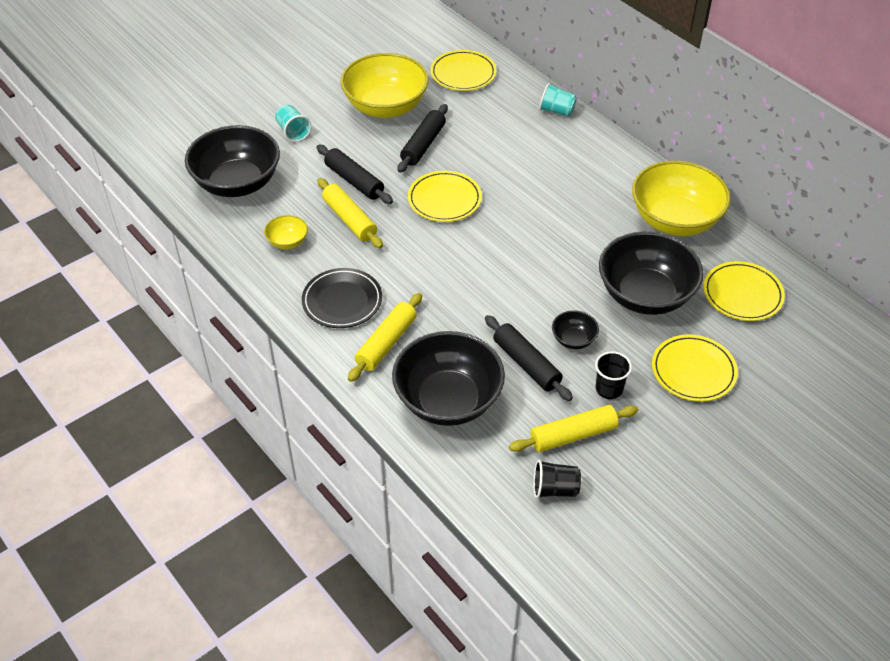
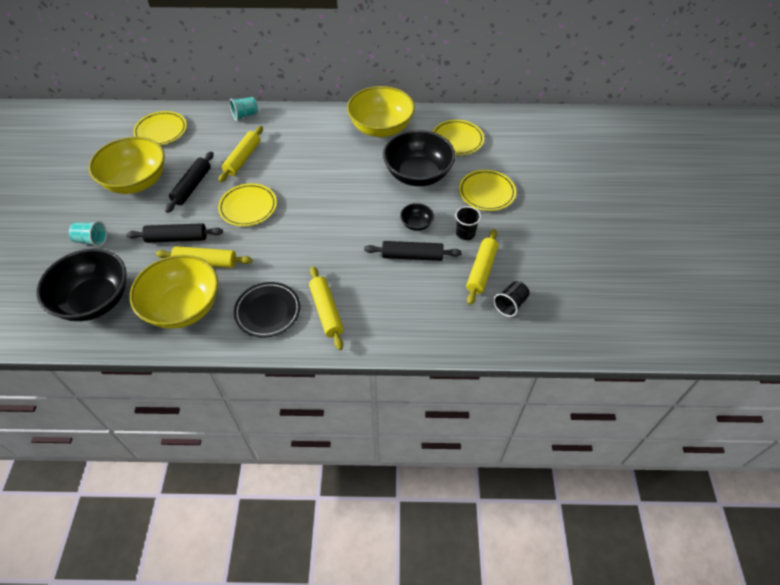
camera: 50 degrees left, 5 degrees up
yellow bowl [264,215,308,249] -> yellow bowl [130,255,218,329], size x2.25
black bowl [392,331,505,426] -> none
black rolling pin [398,104,448,173] -> black rolling pin turned 45 degrees clockwise [165,151,213,213]
none -> yellow rolling pin [218,126,263,182]

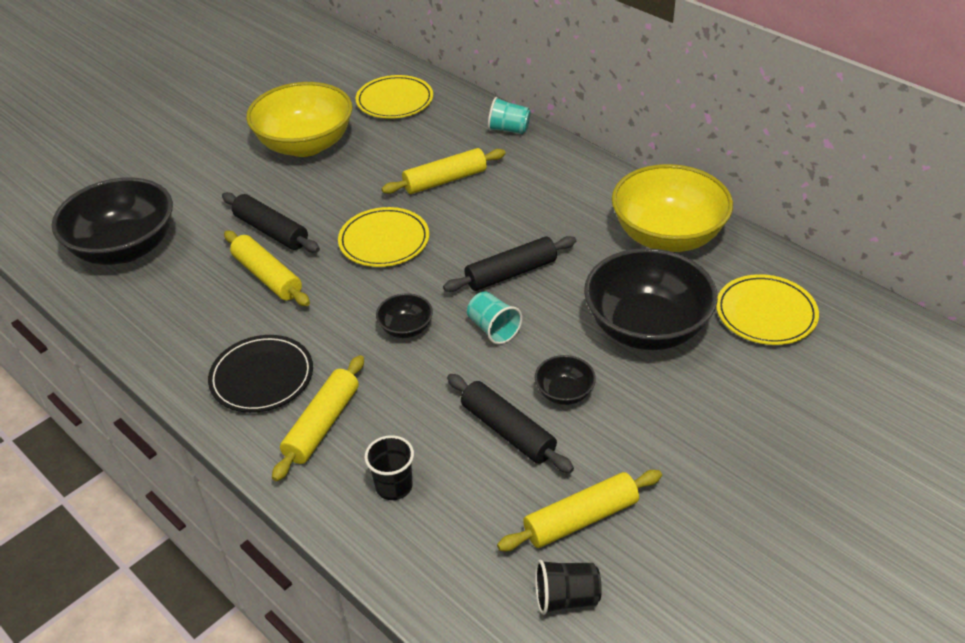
camera: 45 degrees right, 10 degrees down
turquoise cup [69,221,107,247] -> turquoise cup moved to [467,292,523,345]
yellow bowl [130,255,218,329] -> none
black rolling pin [165,151,213,213] -> black rolling pin moved to [443,236,576,292]
black cup [455,206,481,240] -> black cup moved to [364,435,414,500]
yellow plate [459,170,516,211] -> none
none -> black bowl [376,293,433,338]

